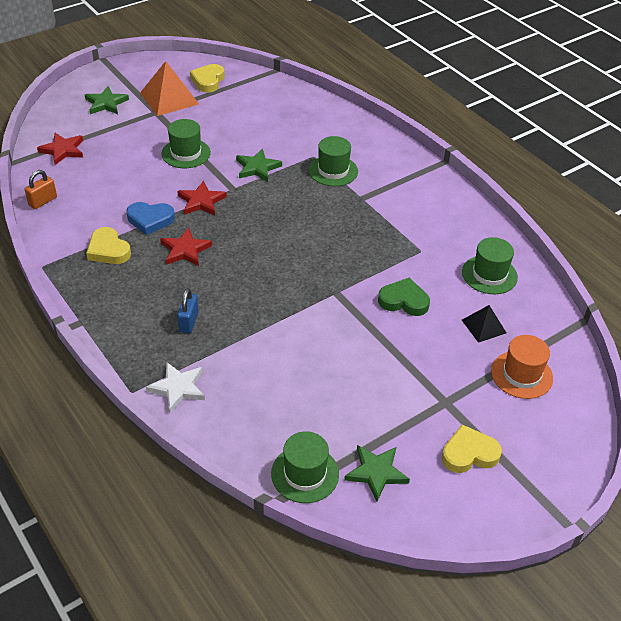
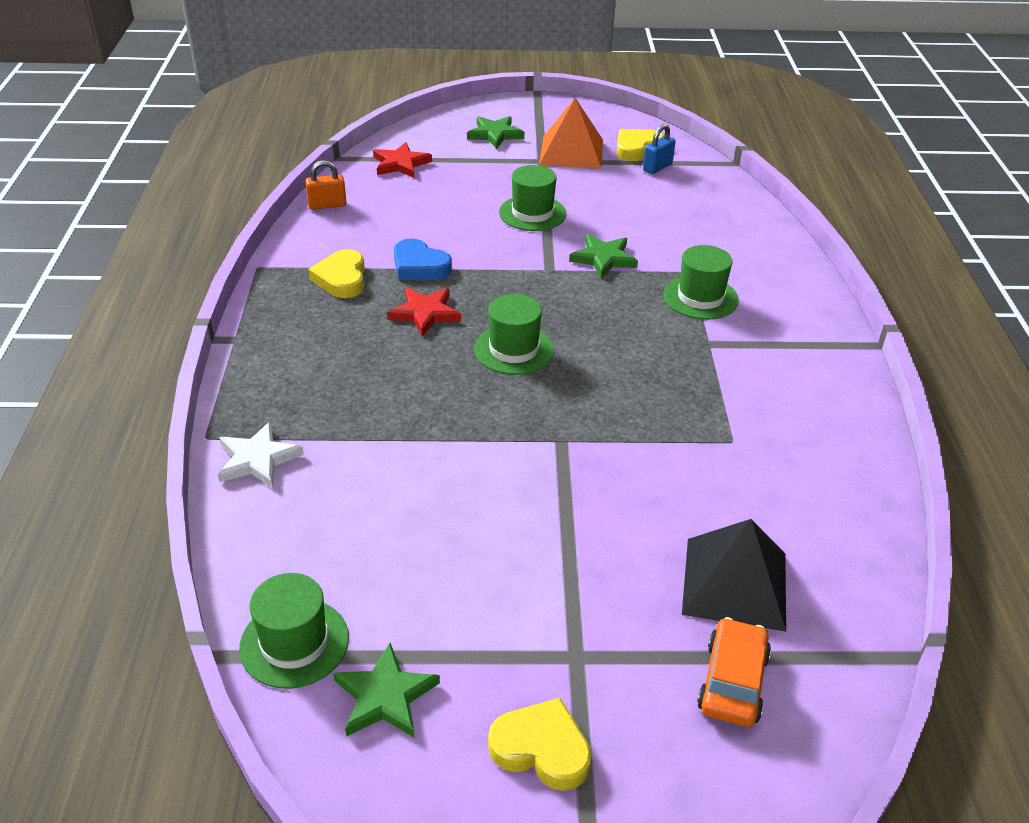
camera: 35 degrees right, 5 degrees down
red star [177,181,227,215] -> none
blue padlock [177,288,199,333] -> blue padlock moved to [643,124,676,174]
green heart [378,278,430,316] -> none
green hat [462,237,518,294] -> green hat moved to [474,294,554,375]
black pyramid [462,305,506,343] -> black pyramid [682,519,786,632], size x1.76
orange hat [491,335,553,399] -> orange car [697,617,771,727]

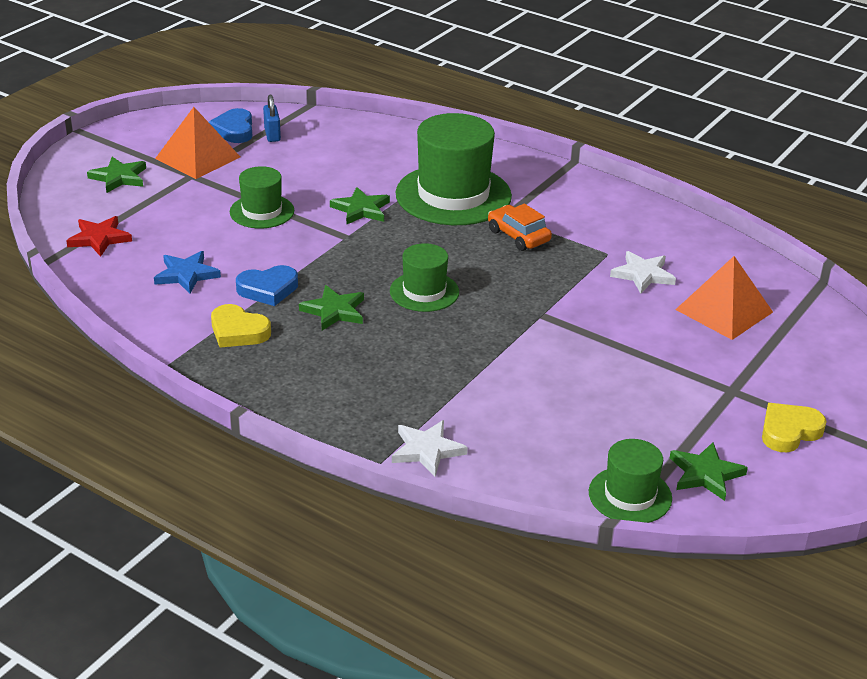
camera: 55 degrees left, 5 degrees down
orange padlock [305,160,346,210] -> none
red star [387,287,461,337] -> green star [299,285,364,331]
yellow heart [616,129,664,161] -> blue heart [209,108,252,143]
green hat [663,245,739,320] -> green hat [396,113,512,225], size x1.85
black pyramid [682,519,786,632] -> orange pyramid [675,256,773,340]
orange car [697,617,771,727] -> orange car moved to [488,204,552,251]
none -> blue star [154,251,221,294]
none -> white star [610,251,676,294]

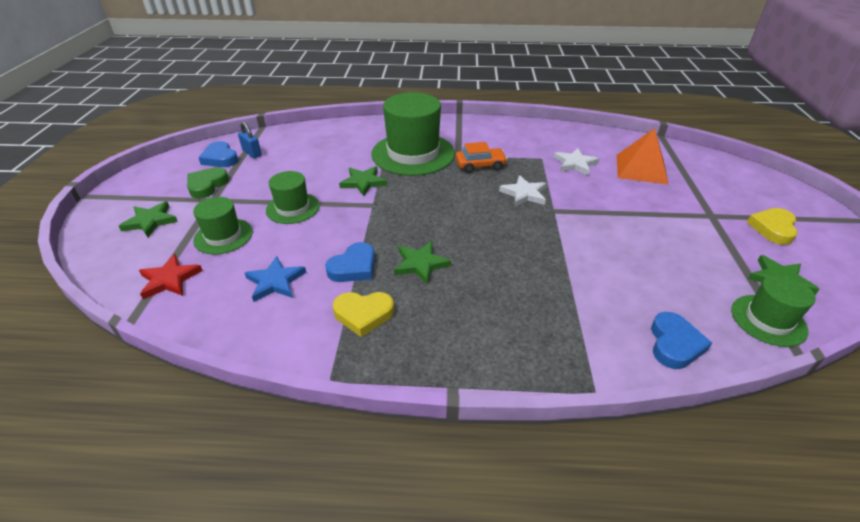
camera: 30 degrees left, 5 degrees up
orange pyramid [155,107,240,179] -> green heart [187,167,229,199]
green hat [390,243,459,312] -> green hat moved to [193,197,253,255]
white star [392,420,468,477] -> white star moved to [499,175,547,207]
orange car [488,204,552,251] -> orange car turned 150 degrees clockwise [456,142,507,173]
none -> blue heart [651,312,712,369]

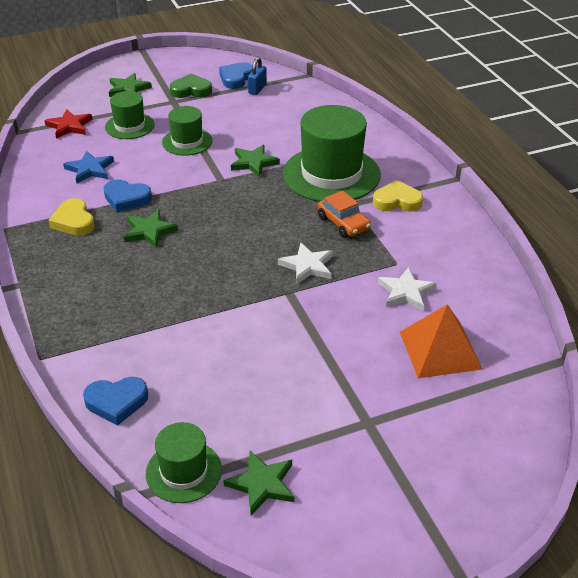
camera: 65 degrees right, 0 degrees up
yellow heart [747,208,798,245] -> yellow heart moved to [373,180,423,212]

